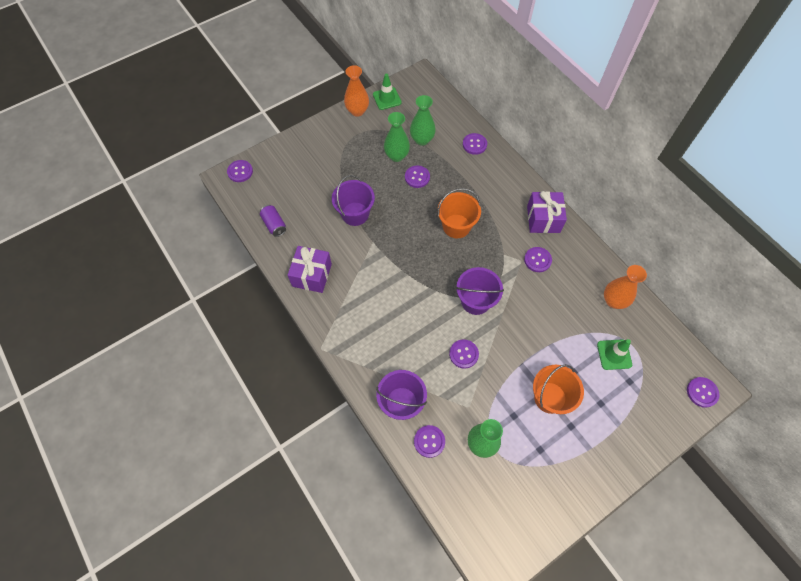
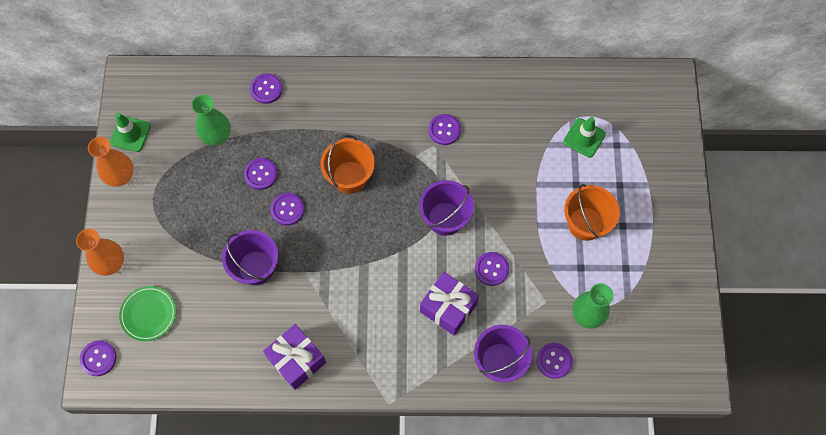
camera: 55 degrees left, 5 degrees up
purple can [260,205,286,237] -> none
green vase [384,112,410,162] -> none
purple gift [527,191,567,233] -> purple gift moved to [420,272,479,336]
orange vase [604,265,647,309] -> orange vase moved to [76,229,124,276]
purple button [687,377,720,408] -> purple button moved to [270,193,304,225]
none -> green plate [119,286,176,341]

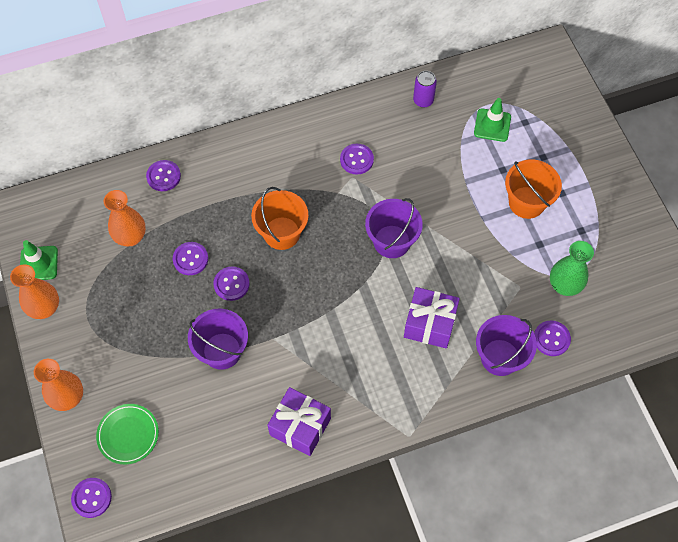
camera: 20 degrees left, 5 degrees down
green vase [191,94,231,146] -> orange vase [104,190,146,246]
purple button [475,252,509,286] -> none
none -> purple can [413,71,437,108]

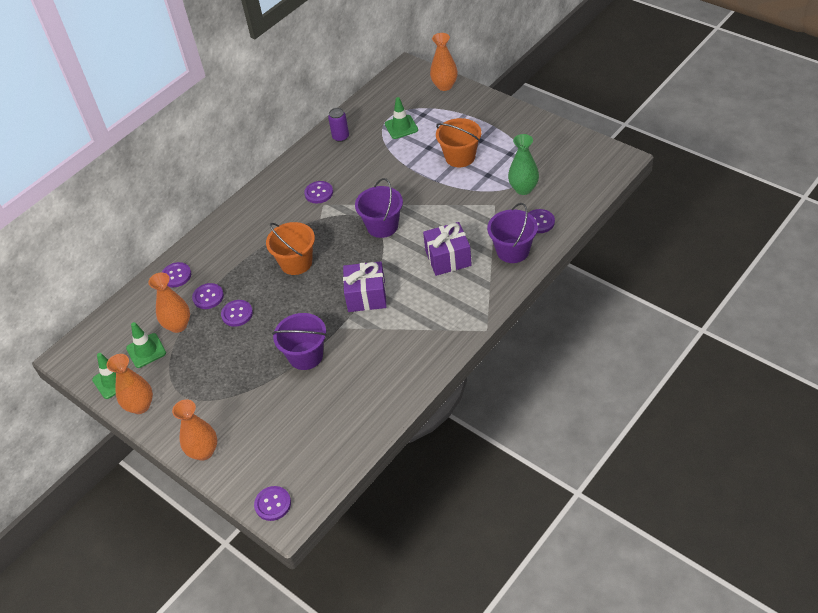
camera: 25 degrees left, 15 degrees down
green plate [96,404,159,464] -> none
purple button [213,266,250,301] -> purple button moved to [192,283,224,309]
purple gift [268,387,331,456] -> purple gift moved to [343,261,387,312]
none -> green traffic cone [126,322,166,368]
none -> orange vase [430,33,458,91]

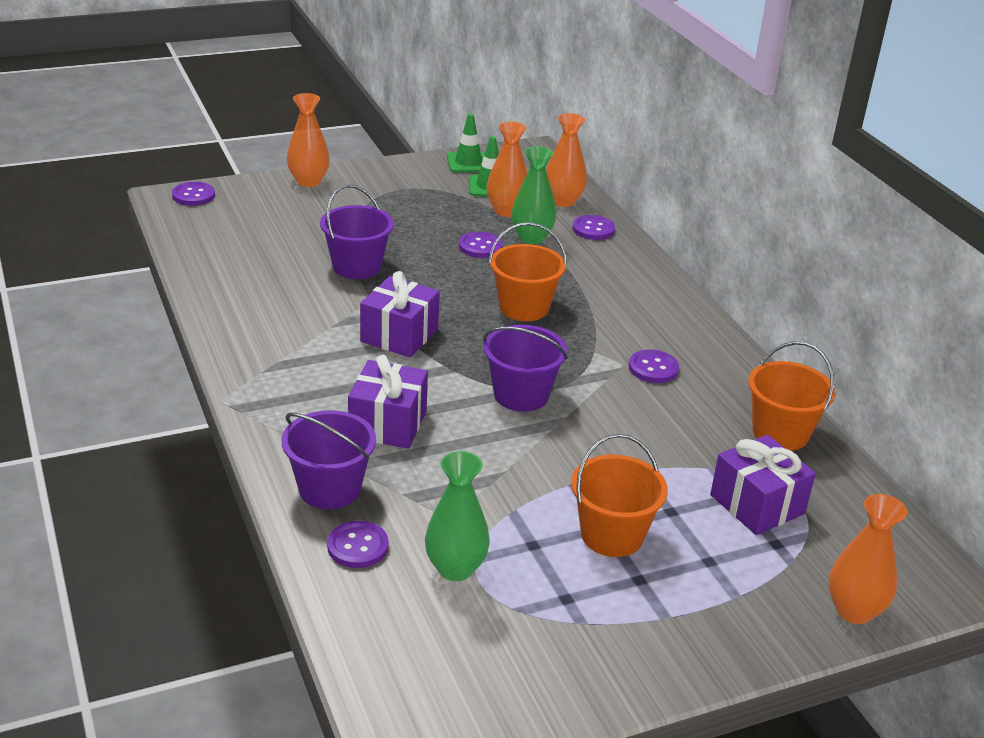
camera: 110 degrees right, 15 degrees down
orange vase [107,354,153,414] -> orange vase moved to [546,113,587,207]
purple button [192,283,224,309] -> green vase [511,146,556,244]
purple can [328,108,349,142] -> orange bucket [748,341,835,451]
green traffic cone [385,97,418,139] -> purple gift [710,435,816,535]

